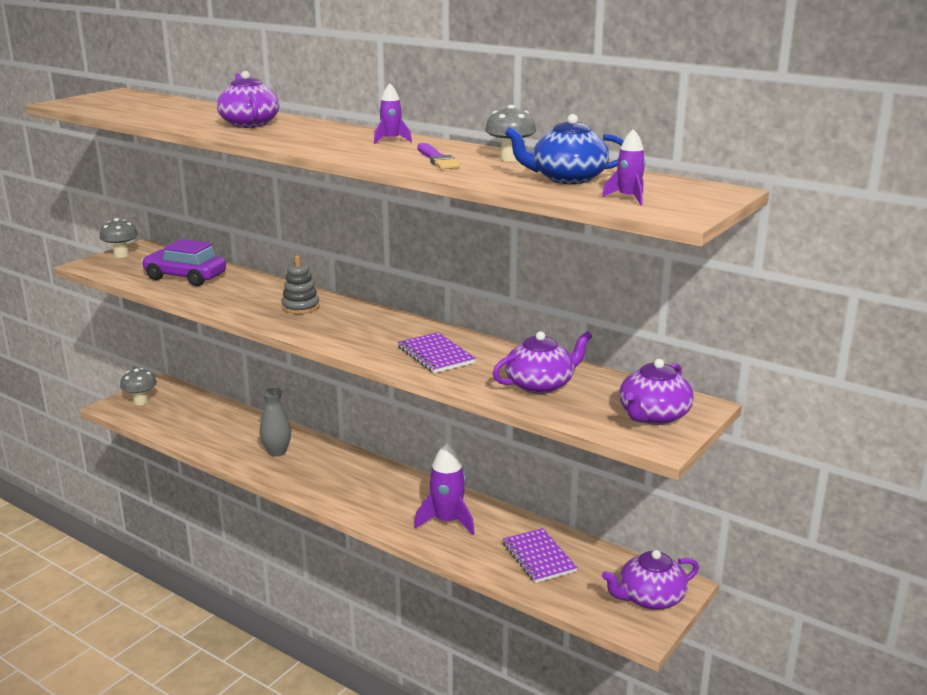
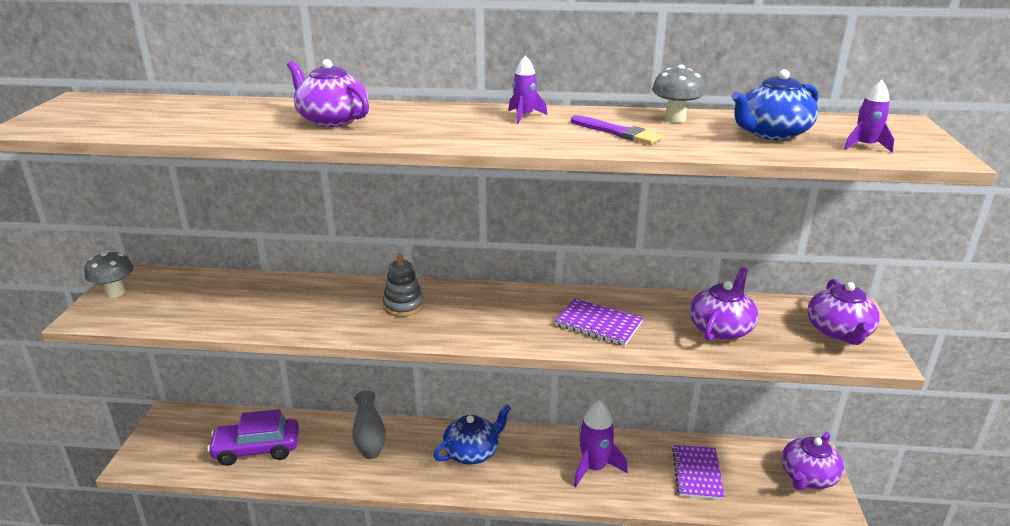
camera: 30 degrees left, 5 degrees up
grey mushroom [120,368,157,405] -> none
purple car [141,239,226,286] -> purple car moved to [207,409,299,466]
purple notebook [503,528,578,583] -> purple notebook turned 60 degrees clockwise [672,445,725,500]
none -> blue teapot [433,404,511,465]

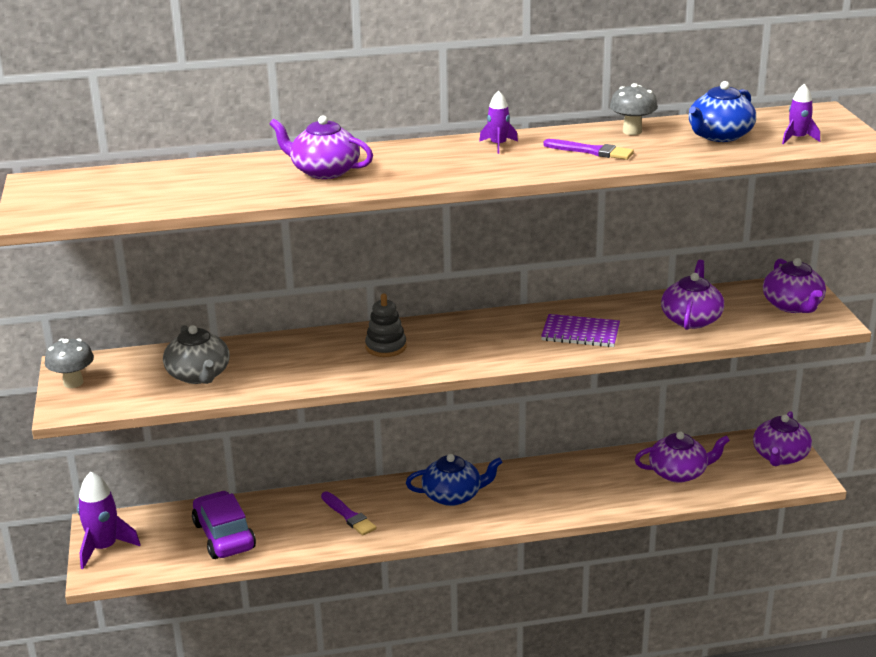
camera: 15 degrees left, 0 degrees up
purple car [207,409,299,466] -> purple car turned 90 degrees clockwise [192,490,256,559]
grey vase [352,391,386,459] -> purple brush [321,492,376,535]
blue teapot [433,404,511,465] -> blue teapot turned 45 degrees clockwise [406,454,503,506]
purple rocket [574,400,628,487] -> purple rocket moved to [77,472,141,569]
purple notebook [672,445,725,500] -> purple teapot [635,431,730,483]
none -> grey teapot [163,325,230,384]

